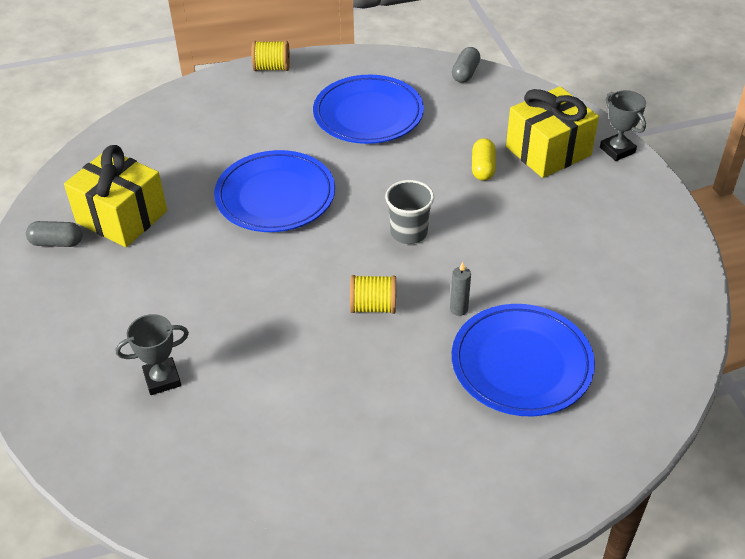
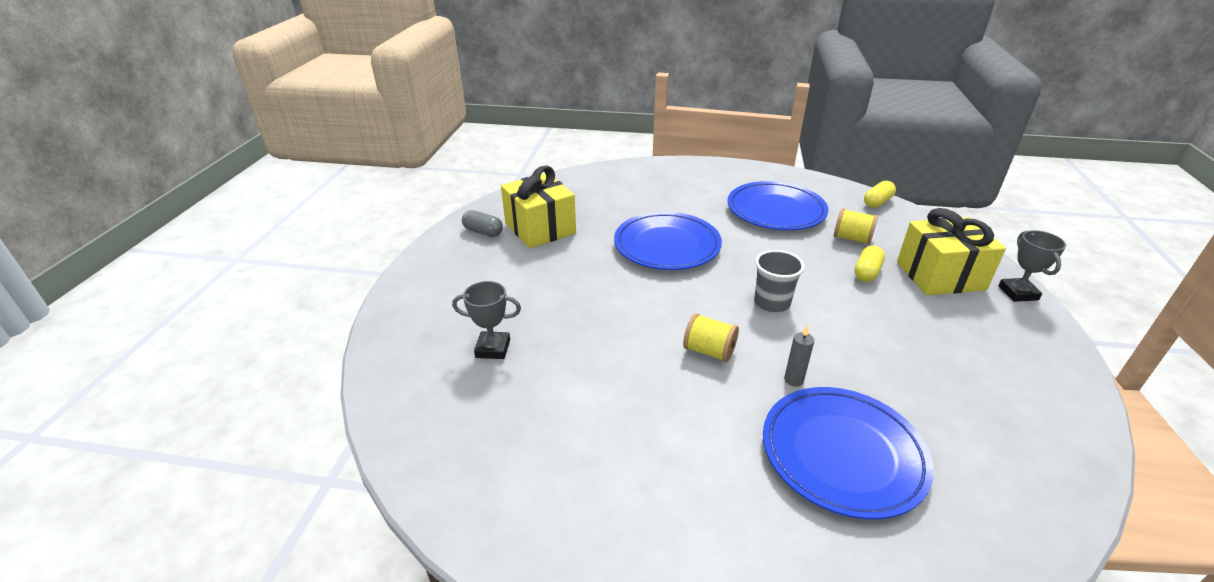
camera: 25 degrees right, 10 degrees down
yellow spool [251,41,290,71] -> yellow spool moved to [834,208,878,245]
grey capsule [452,47,480,83] -> yellow capsule [864,181,896,208]

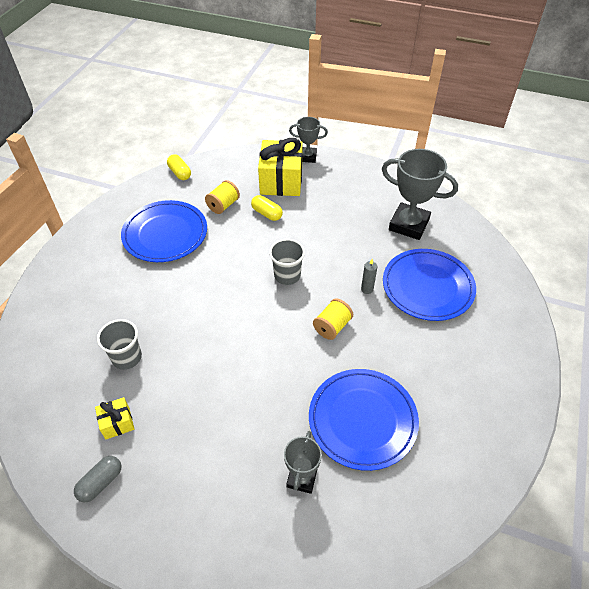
camera: 80 degrees left, 15 degrees up
yellow gift [501,166,576,248] -> yellow gift [95,397,134,439], size x0.48
blue plate [614,212,722,270] -> blue plate moved to [309,369,419,471]
none -> grey cup [97,319,142,370]
none -> grey trophy [382,149,458,240]

